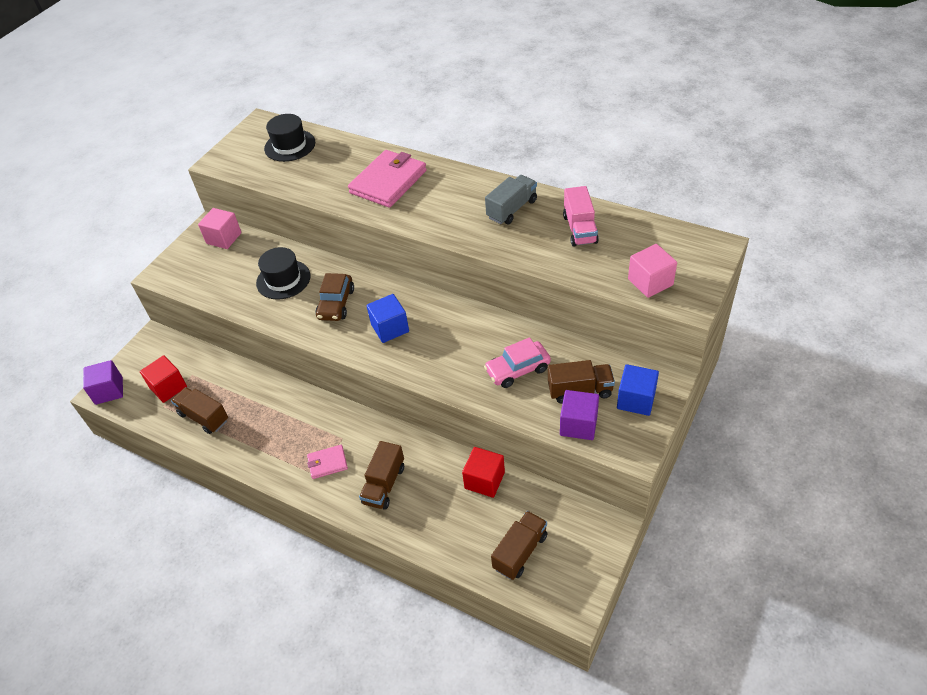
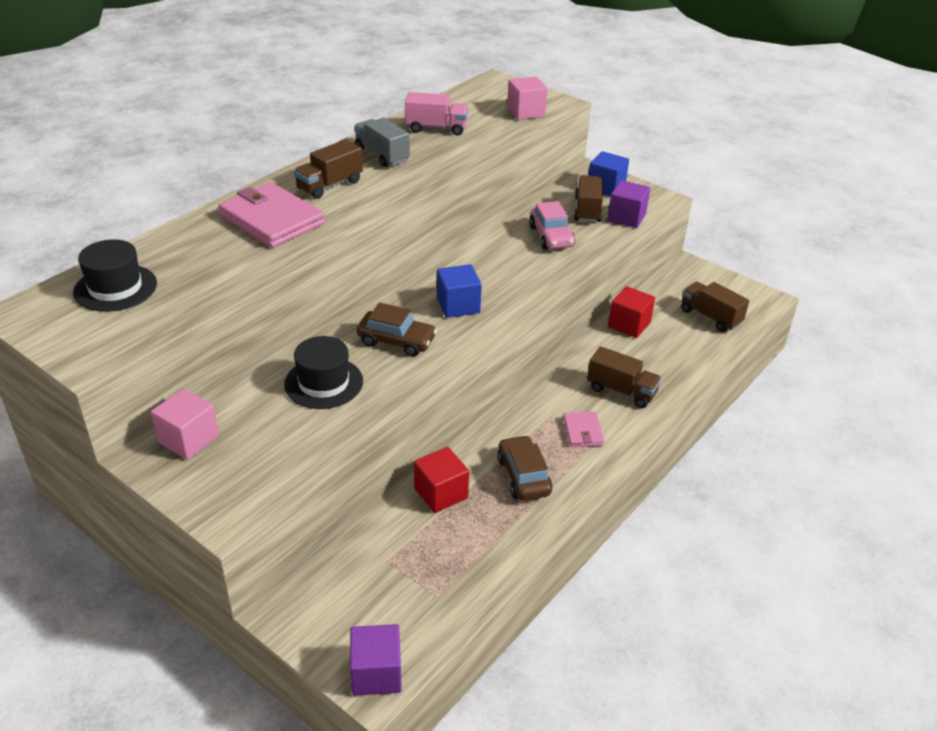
camera: 85 degrees left, 10 degrees down
red cube [140,355,187,403] -> red cube moved to [414,447,469,513]
brown truck [171,387,228,434] -> brown truck moved to [294,139,363,199]
none -> brown car [497,435,552,501]

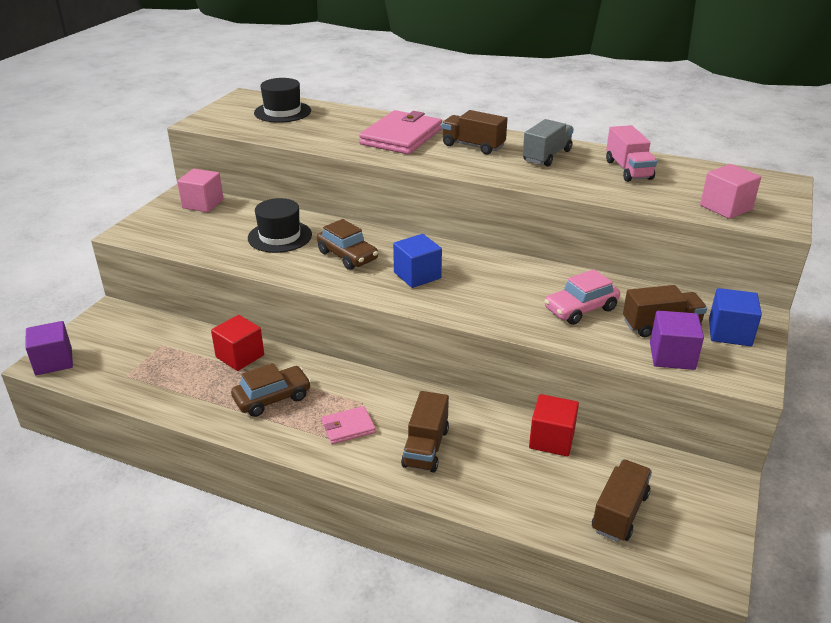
camera: 75 degrees right, 5 degrees down
brown car [357,302,437,357] -> brown car turned 45 degrees counterclockwise [317,219,378,270]

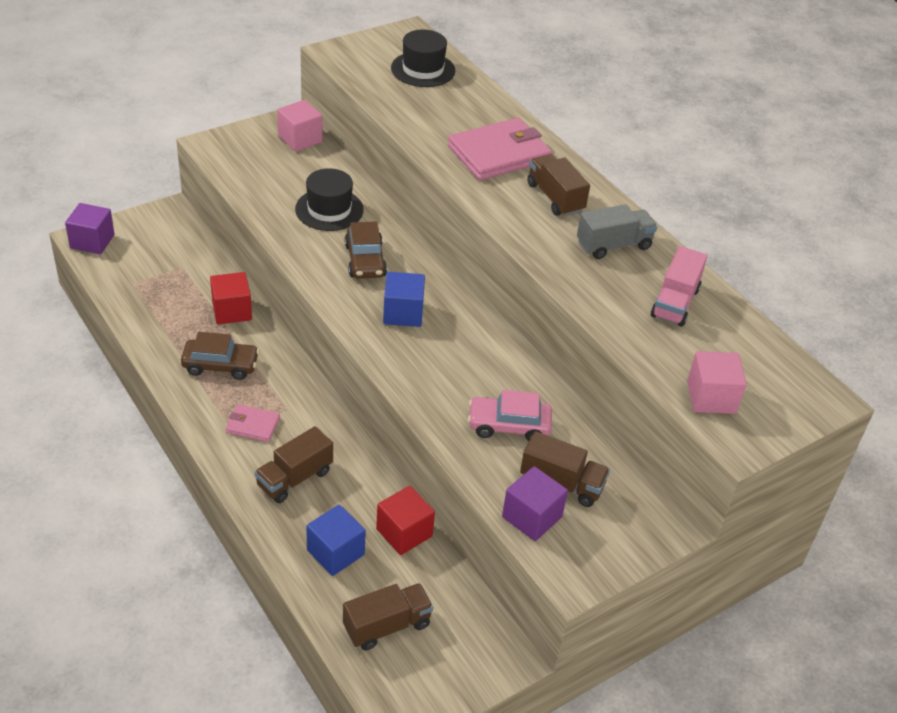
camera: 30 degrees right, 10 degrees up
blue cube [709,288,762,346] -> blue cube moved to [306,505,366,576]

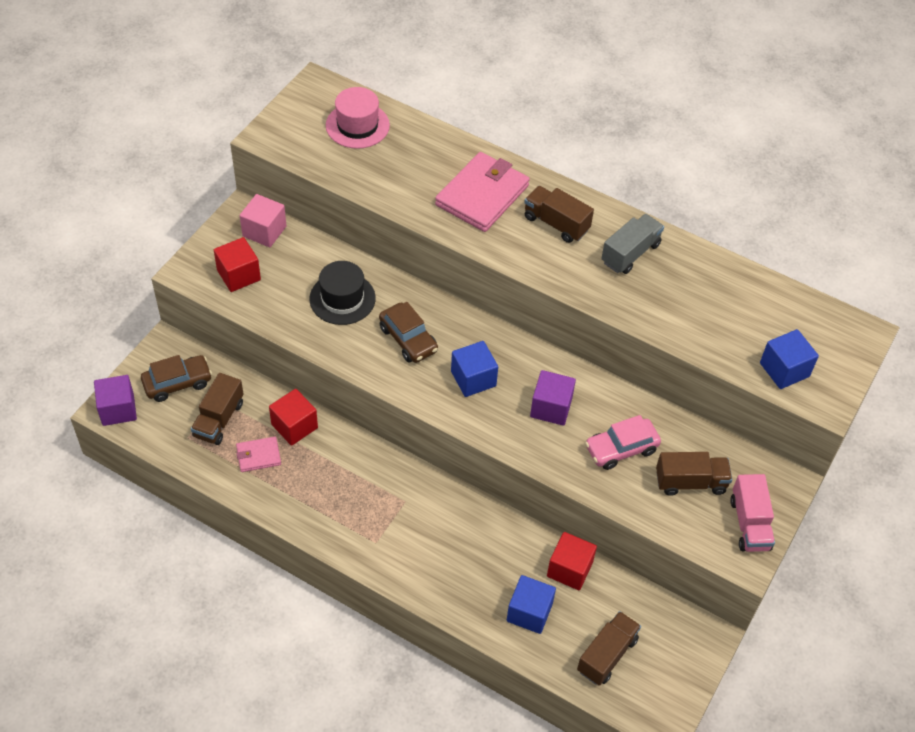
camera: 25 degrees left, 10 degrees up
brown car [181,332,259,380] -> brown car moved to [141,355,212,402]
pink wallet [226,404,280,442] -> pink wallet moved to [236,437,281,472]
brown truck [255,426,333,503] -> brown truck moved to [191,373,243,445]
black hat [391,30,455,87] -> pink hat [326,87,390,149]
purple cube [502,466,568,541] -> purple cube moved to [530,370,576,426]
pink truck [651,246,708,327] -> pink truck moved to [730,474,775,552]
pink cube [687,351,747,414] -> blue cube [760,329,819,389]
none -> red cube [214,237,261,292]

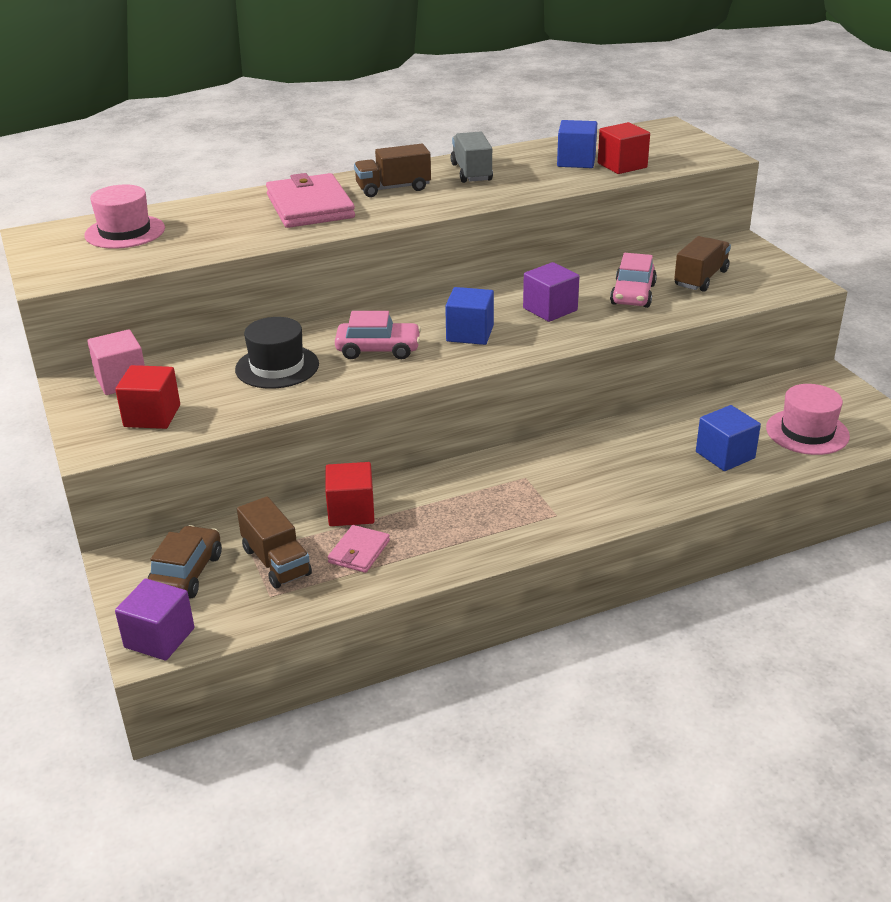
camera: 50 degrees left, 20 degrees down
brown car [379,302,438,363] -> pink car [335,311,421,359]
red cube [547,532,597,590] -> red cube moved to [598,122,650,174]
brown truck [577,611,641,686] -> pink hat [766,384,850,455]
pink truck [730,474,775,552] -> none
blue cube [760,329,819,389] -> blue cube moved to [557,120,597,168]

